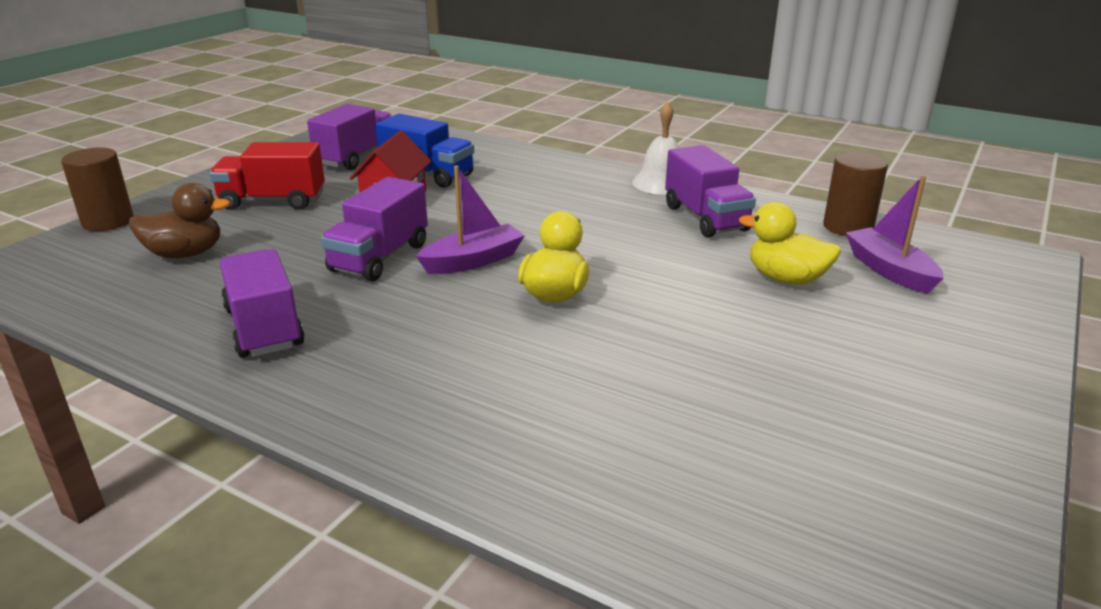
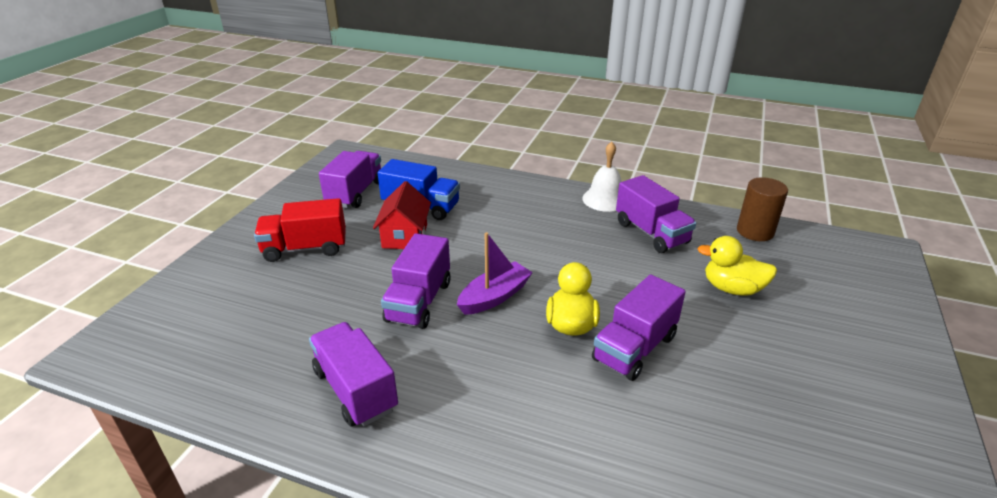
camera: 10 degrees left, 5 degrees up
brown cylinder [61,147,134,231] -> none
brown duck [129,183,230,258] -> none
purple boat [846,176,943,294] -> none
none -> purple truck [592,274,686,381]

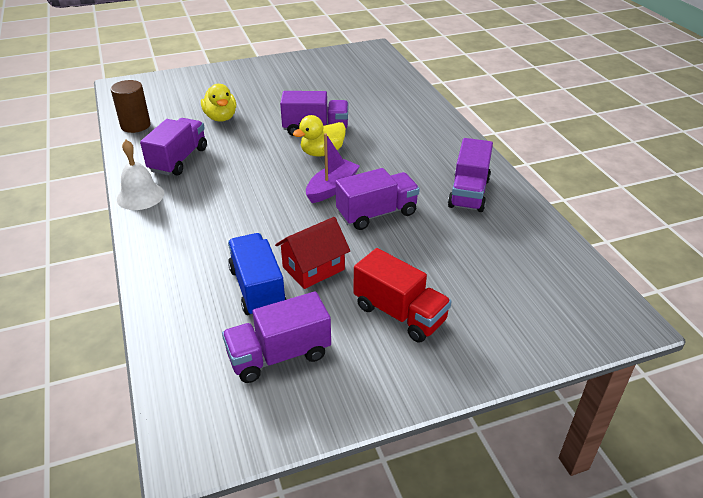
camera: 130 degrees left, 5 degrees up
purple boat [457,232,533,315] -> purple boat turned 120 degrees clockwise [306,133,360,203]

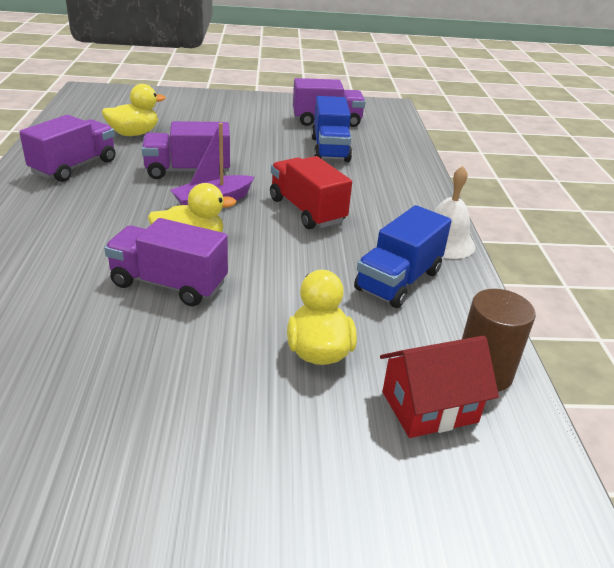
camera: 165 degrees left, 5 degrees down
purple truck [140,118,207,175] -> blue truck [354,205,452,308]
red house [275,217,350,289] -> red house moved to [380,336,499,438]
red truck [354,248,452,343] -> red truck moved to [270,156,352,229]
none -> yellow duck [102,84,166,136]

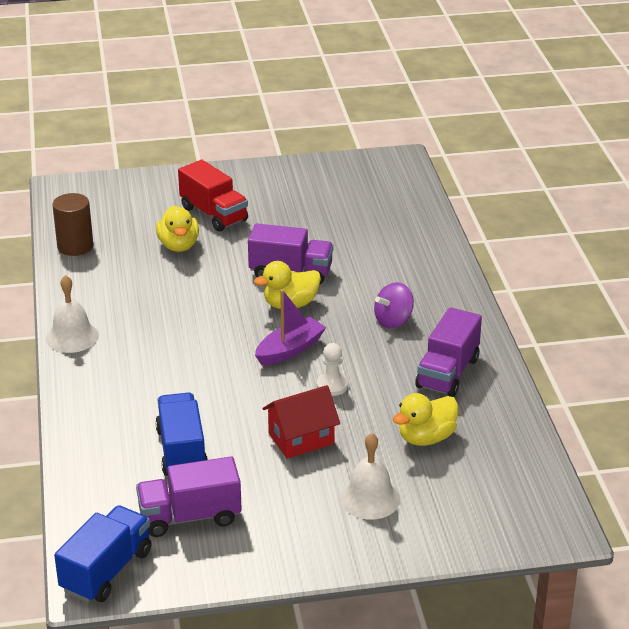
camera: 175 degrees right, 0 degrees up
purple truck [142,121,230,179] -> white pawn [317,343,348,396]
red truck [270,156,352,229] -> red truck moved to [178,160,248,232]
blue truck [354,205,452,308] -> blue truck moved to [54,505,152,603]
red house [380,336,499,438] -> red house moved to [263,385,340,459]
none -> white bell [340,433,400,519]
none -> purple spinning top [374,282,414,328]

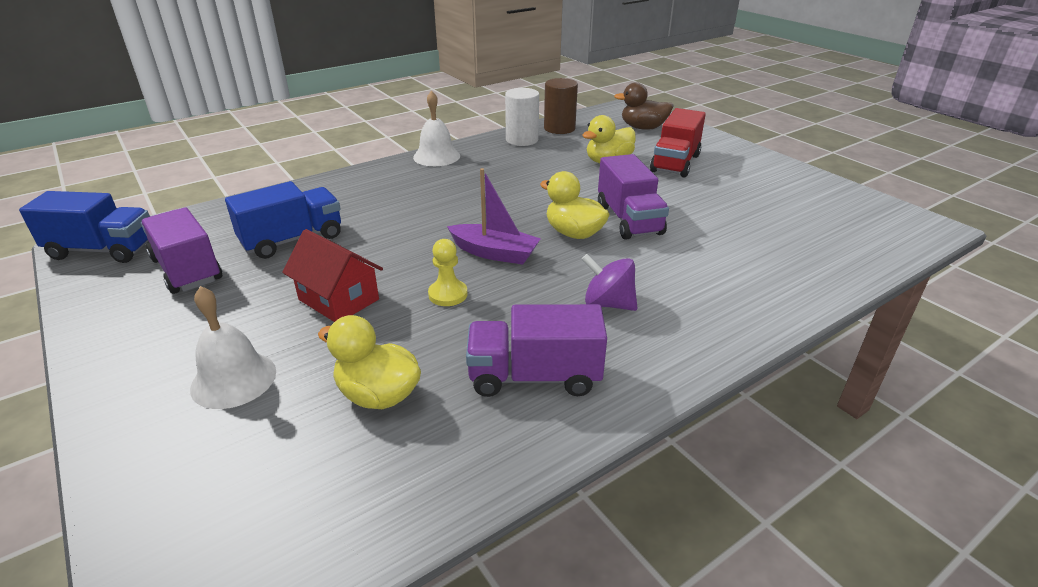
camera: 65 degrees right, 0 degrees up
white pawn [317,343,348,396] -> yellow pawn [428,239,468,306]
none -> white cylinder [505,88,539,146]
none -> brown duck [614,82,674,130]

